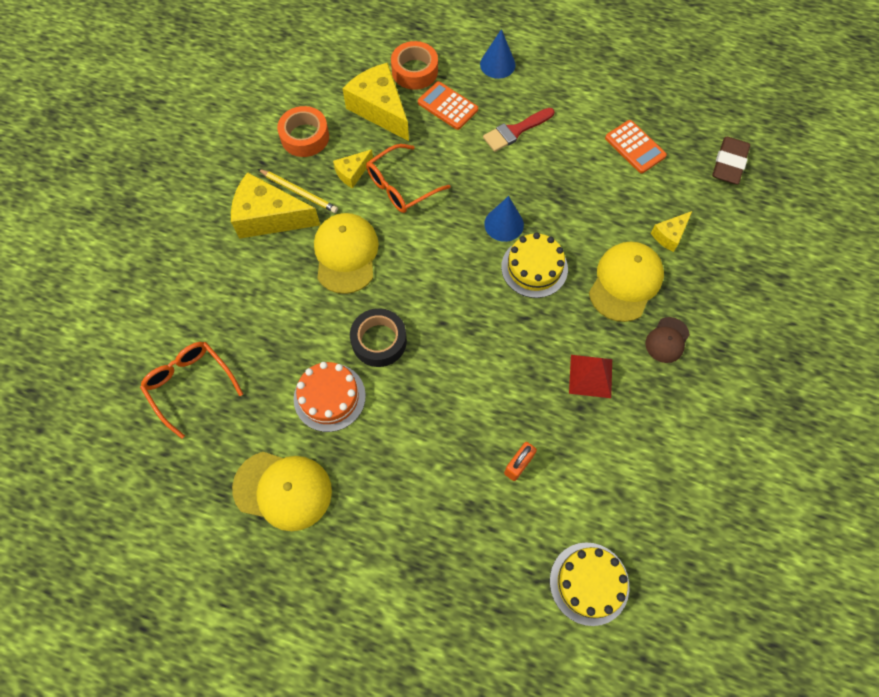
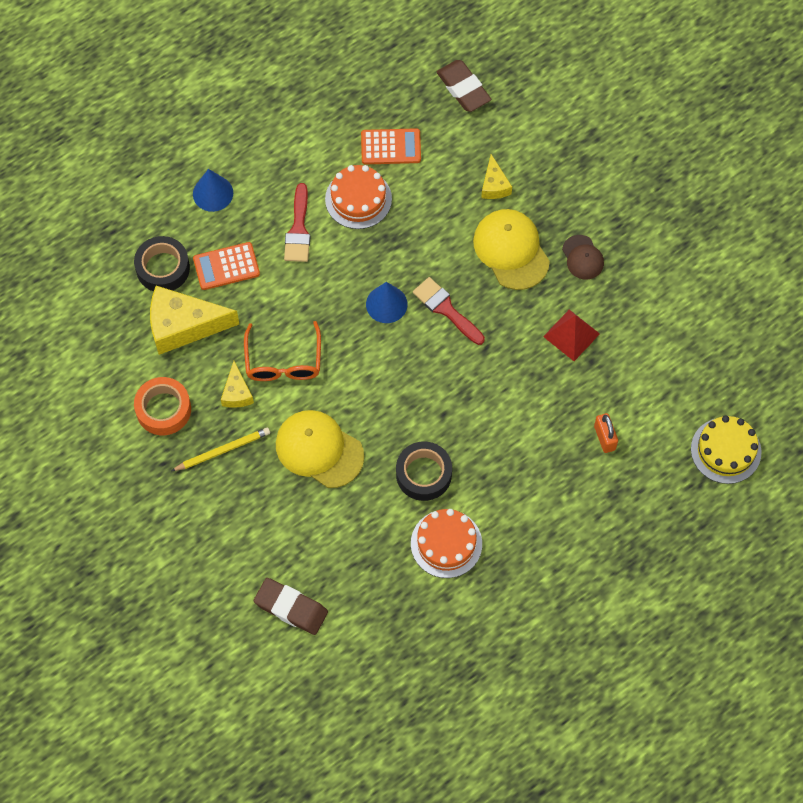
camera: 55 degrees left, 0 degrees up
orange glasses [140,342,243,439] -> none
yellow cheese [231,172,320,239] -> none
yellow cap [232,452,332,531] -> none
orange tape [391,41,438,90] -> black tape [134,236,190,291]
yellow cake [501,232,568,298] -> red brush [413,277,485,345]
none -> brown eraser [254,578,328,635]
none -> orange cake [325,165,392,229]

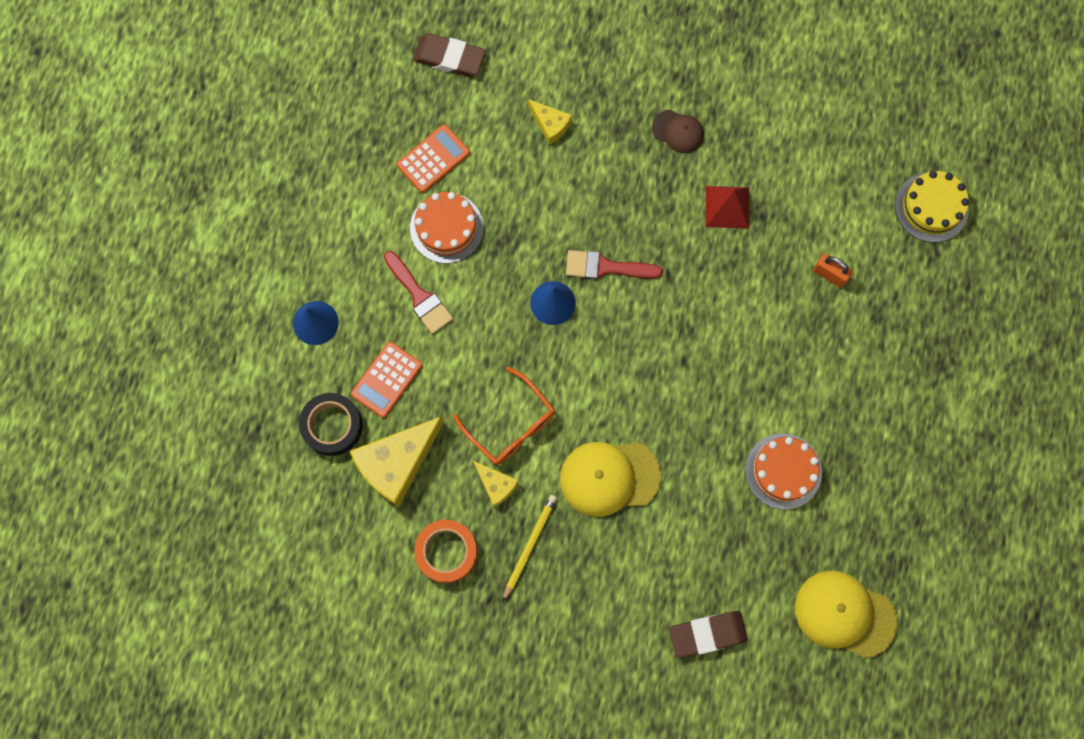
camera: 40 degrees left, 10 degrees up
black tape [396,442,452,501] -> none
yellow cap [473,209,550,290] -> yellow cap moved to [795,571,898,658]

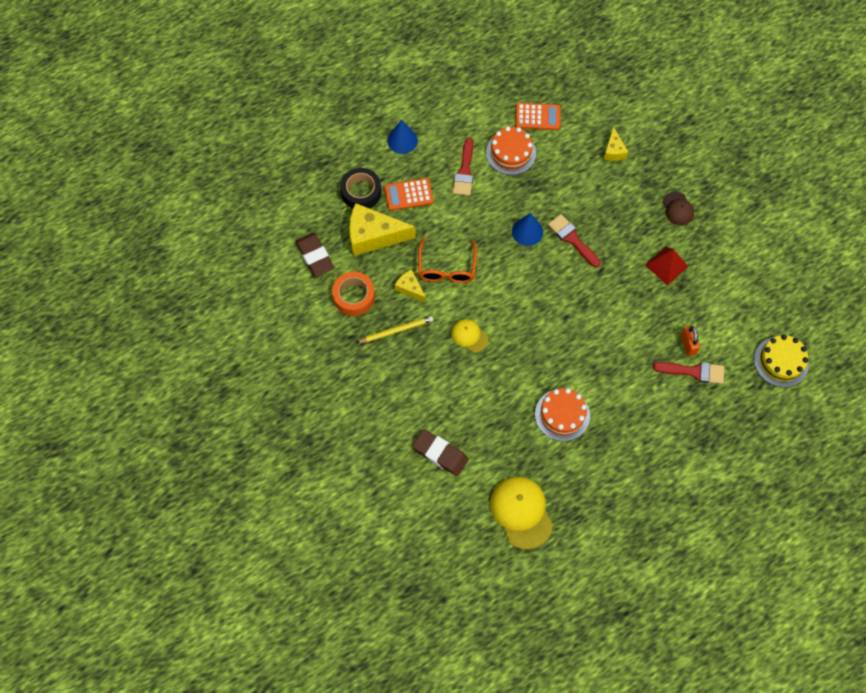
camera: 45 degrees right, 10 degrees down
brown eraser [413,34,485,77] -> brown eraser moved to [295,233,334,277]
yellow cheese [473,461,519,507] -> yellow cheese turned 135 degrees clockwise [395,269,426,302]
yellow cap [560,442,661,517] -> yellow cap [451,319,489,353], size x0.56
none -> red brush [653,362,724,384]

